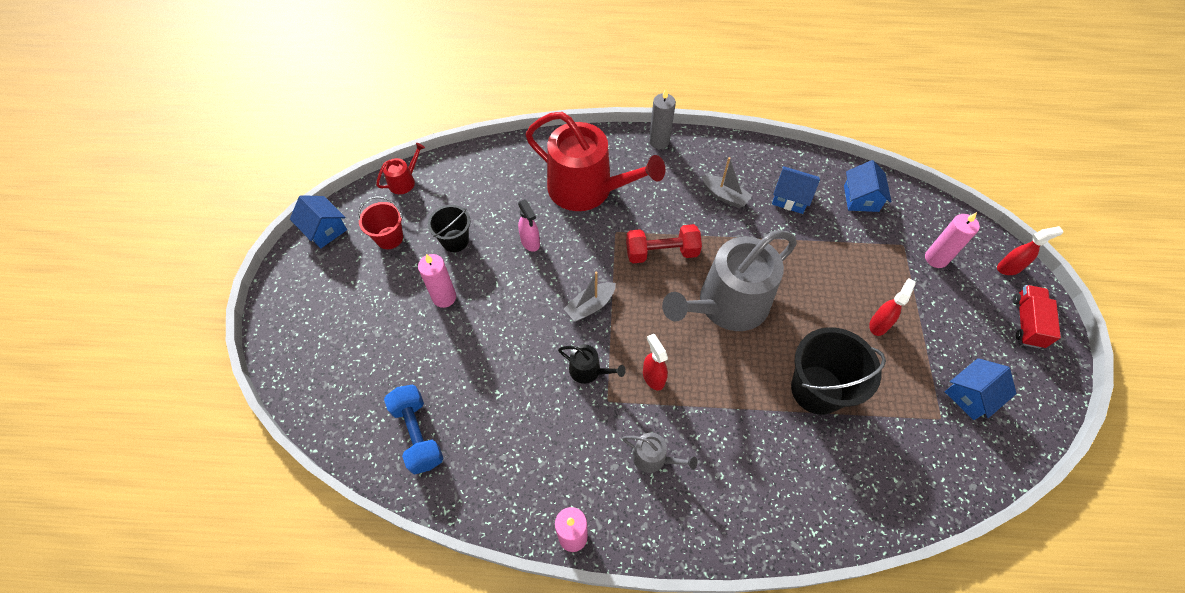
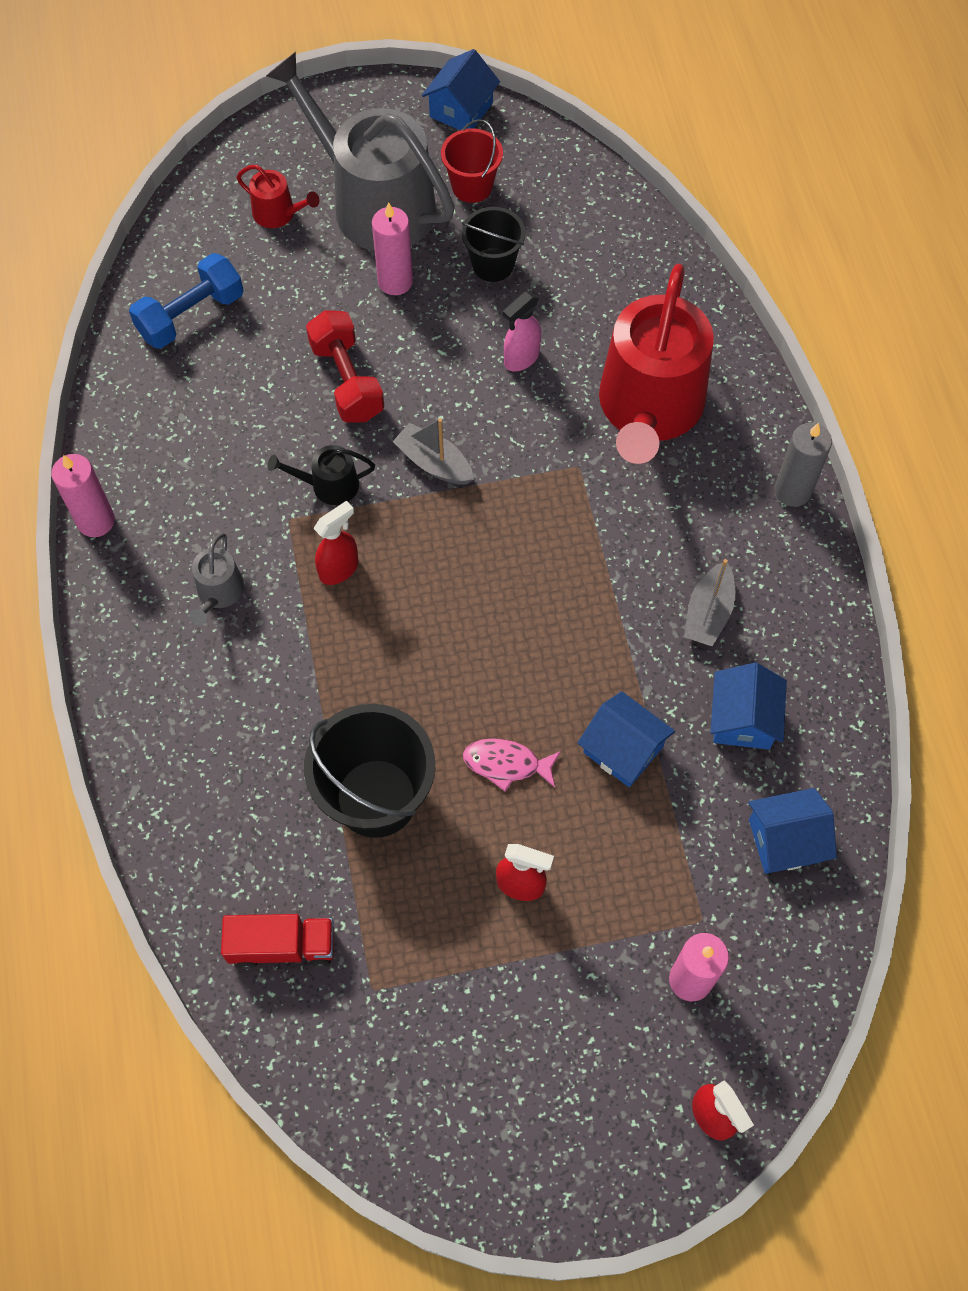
camera: 75 degrees right, 5 degrees up
red watering can [376,143,425,194] -> red watering can moved to [237,165,319,228]
black watering can [558,344,626,384] -> black watering can turned 75 degrees clockwise [268,445,375,505]
red dumbbell [626,224,702,263] -> red dumbbell moved to [306,310,384,422]
grey watering can [662,230,797,331] -> grey watering can moved to [266,52,455,251]
blue house [945,358,1017,420] -> blue house moved to [578,691,675,787]
red truck [1013,285,1061,349] -> red truck moved to [221,914,334,969]
none -> pink fish [463,738,561,791]

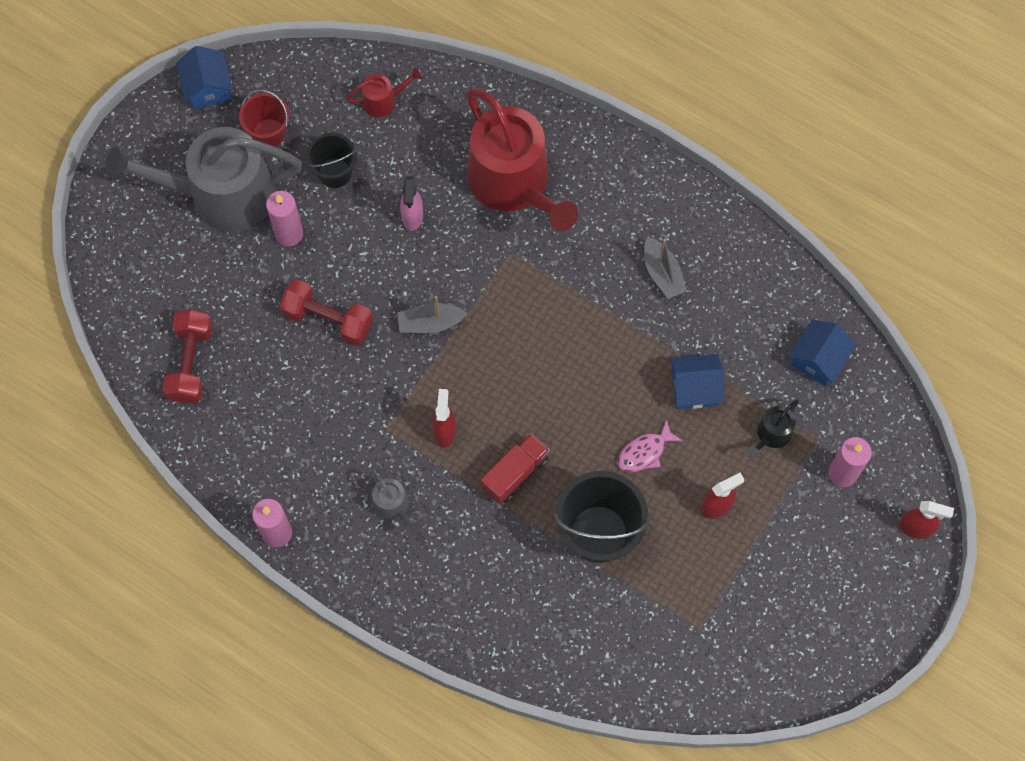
camera: 45 degrees left, 5 degrees up
blue dumbbell [129,253,244,349] -> red dumbbell [162,309,213,404]
red truck [221,914,334,969] -> red truck moved to [481,433,550,504]
red watering can [237,165,319,228] -> red watering can moved to [347,68,422,117]
black watering can [268,445,375,505] -> black watering can moved to [747,399,799,458]
blue house [710,663,787,750] -> none
grey candle [774,423,832,507] -> none

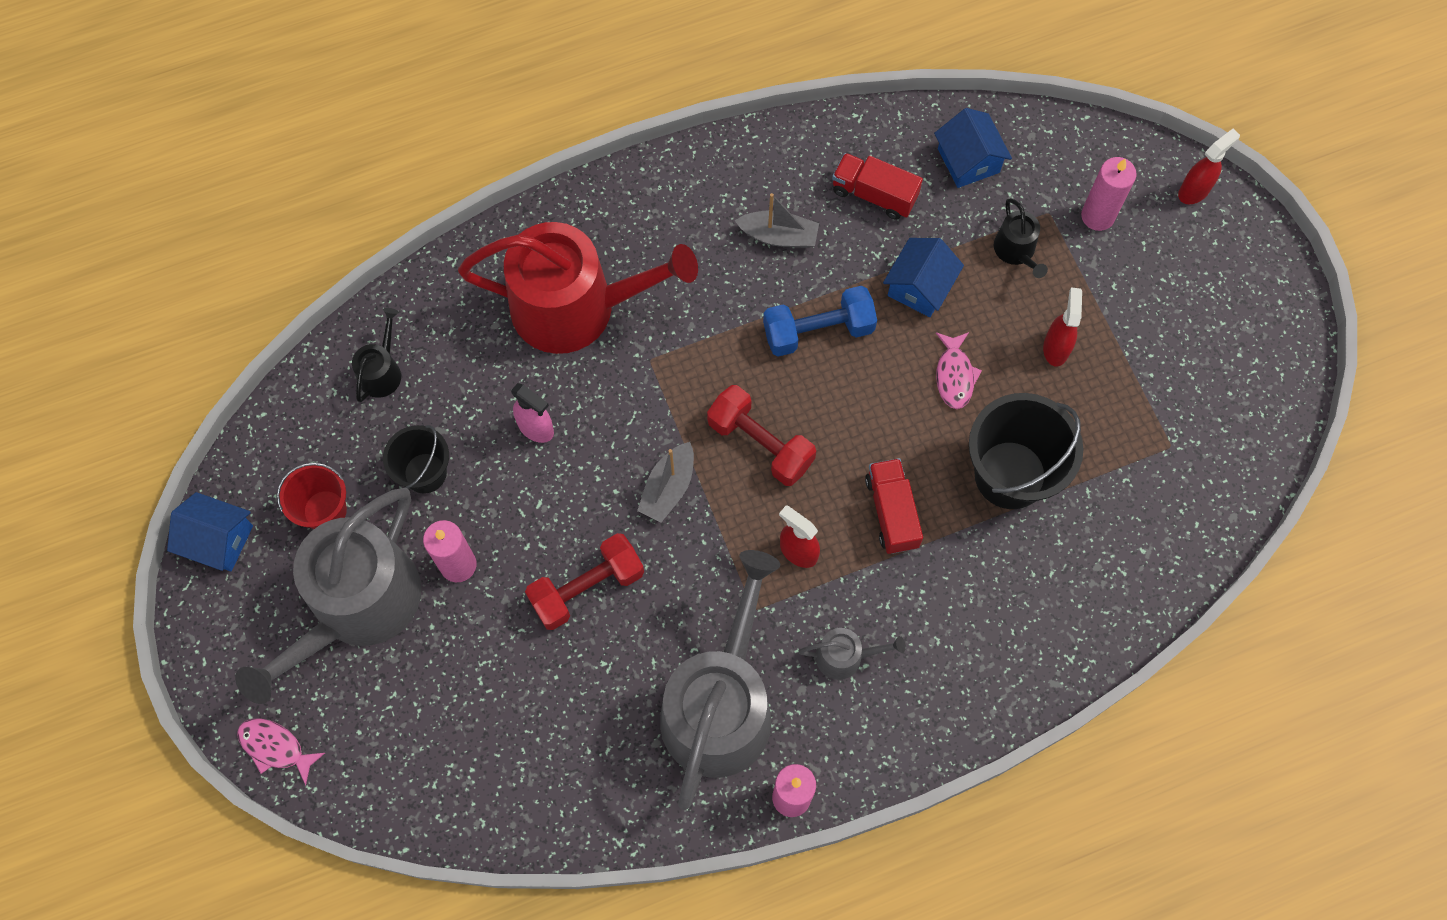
camera: 55 degrees left, 0 degrees up
red dumbbell [162,309,213,404] -> red dumbbell moved to [707,385,816,486]
red watering can [347,68,422,117] -> black watering can [352,308,401,402]
none -> pink fish [237,718,325,785]
none -> grey watering can [660,550,780,810]
none -> blue dumbbell [763,286,877,357]
none -> red truck [832,153,923,220]

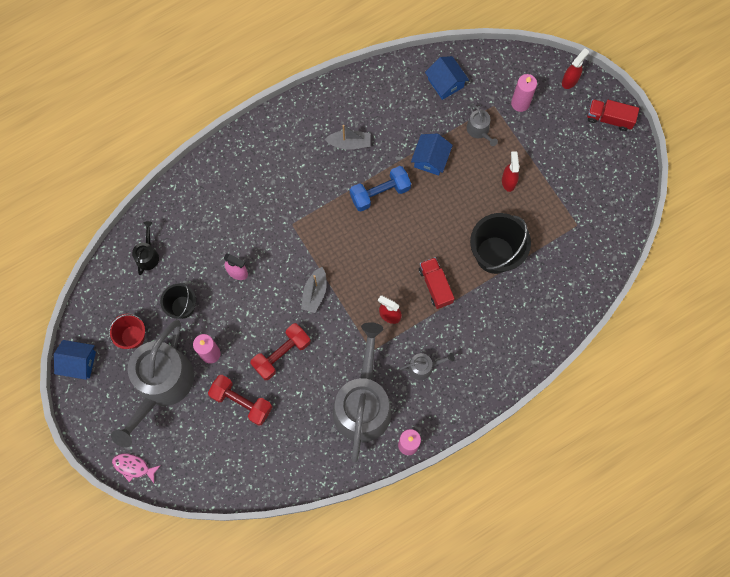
camera: 10 degrees left, 5 degrees up
red watering can [458,222,698,354] -> none
red dumbbell [707,385,816,486] -> red dumbbell moved to [208,375,272,426]
red truck [832,153,923,220] -> red truck moved to [587,99,639,131]
pink fish [936,332,982,409] -> none
black watering can [994,198,1048,278] -> grey watering can [467,103,498,146]

